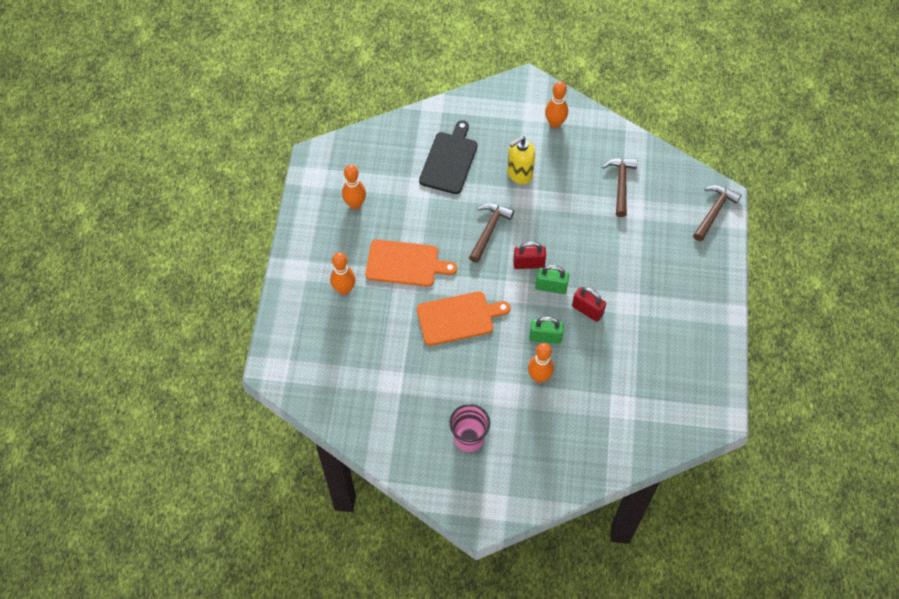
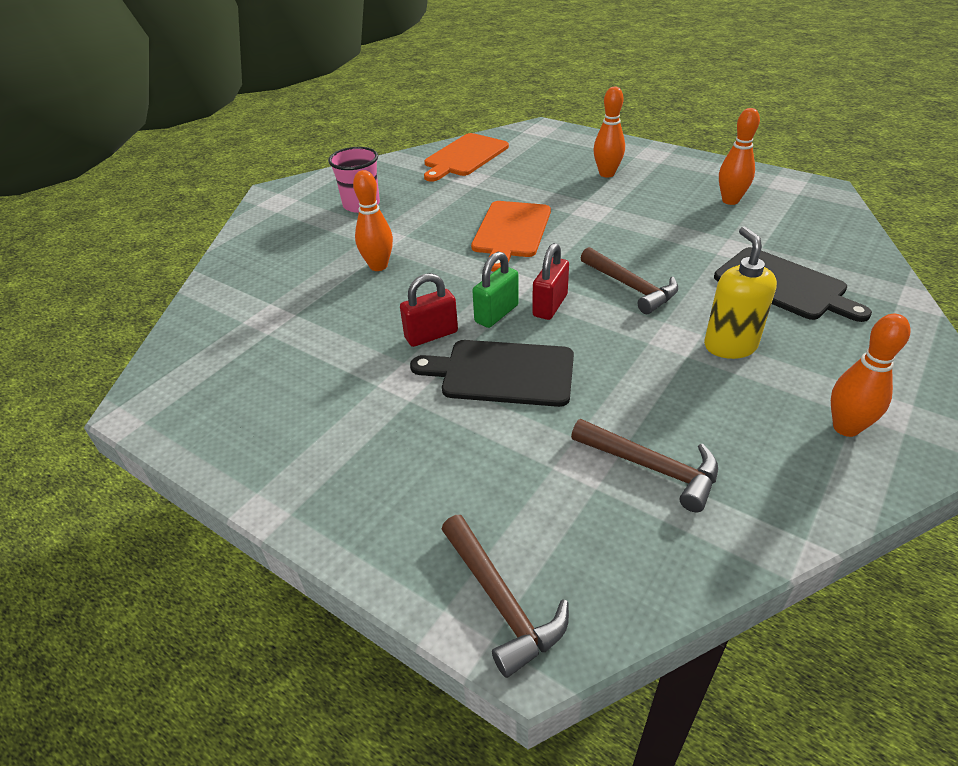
camera: 120 degrees right, 20 degrees down
orange cutting board [365,239,457,287] -> orange cutting board moved to [424,133,509,182]
green padlock [529,317,564,344] -> none
none -> black cutting board [410,340,574,407]

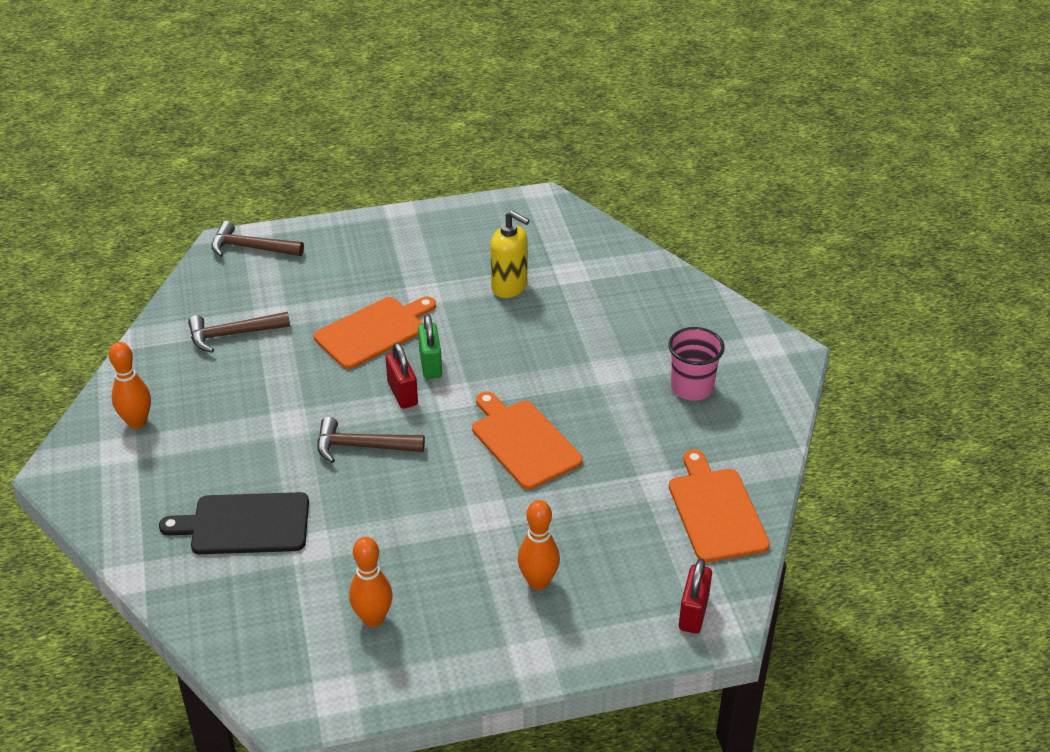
camera: 130 degrees right, 0 degrees up
orange bowling pin [353,170,393,271] -> none
red padlock [400,273,458,347] -> red padlock moved to [679,559,712,634]
black cutting board [410,340,574,407] -> orange cutting board [314,296,436,369]
yellow soap dispenser [704,226,777,359] -> yellow soap dispenser moved to [490,211,530,298]

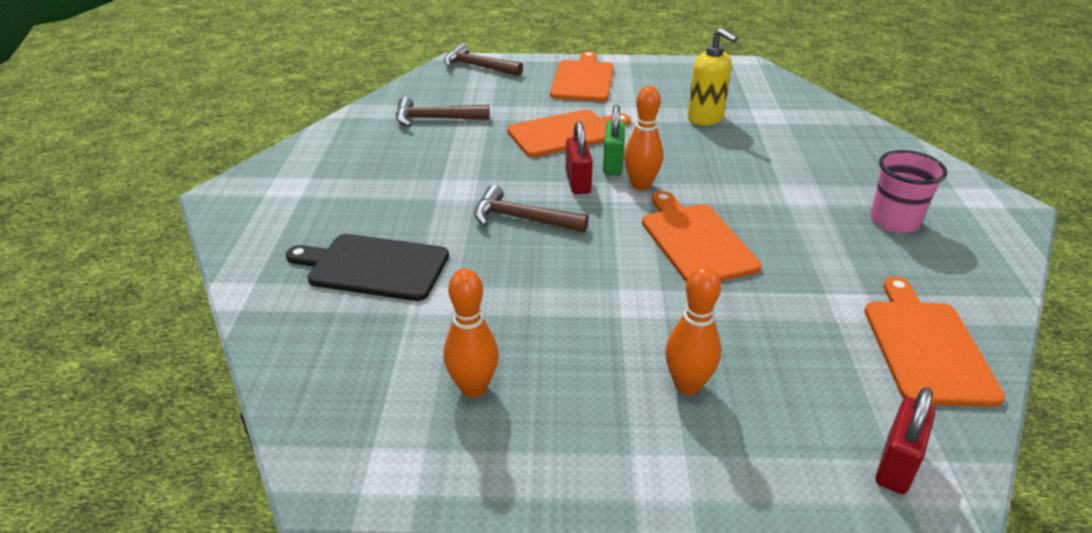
camera: 15 degrees right, 5 degrees down
orange bowling pin [109,342,151,429] -> orange bowling pin moved to [624,86,663,190]
none -> orange cutting board [550,51,614,102]

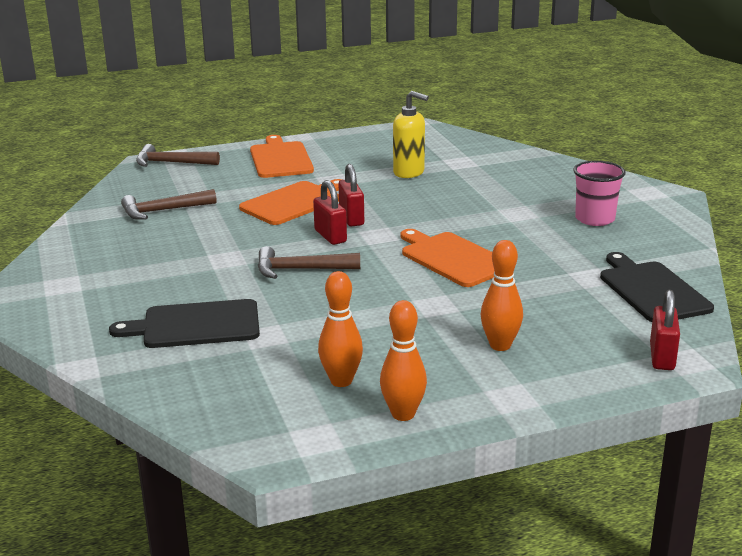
camera: 20 degrees left, 10 degrees down
green padlock [603,105,625,175] -> red padlock [339,164,364,227]
orange bowling pin [624,86,663,190] -> orange bowling pin moved to [380,300,427,421]
orange cutting board [864,277,1005,407] -> black cutting board [600,252,714,322]

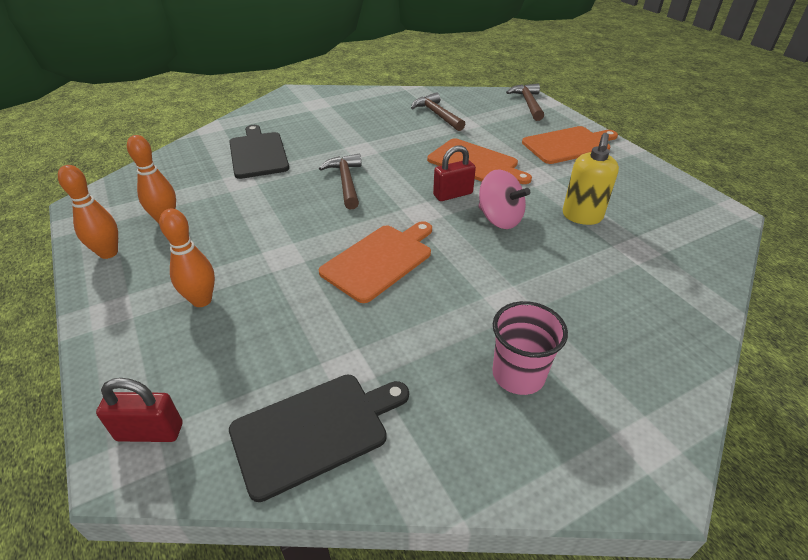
camera: 80 degrees right, 15 degrees up
red padlock [313,180,347,245] -> none
none -> pink spinning top [479,169,530,229]

